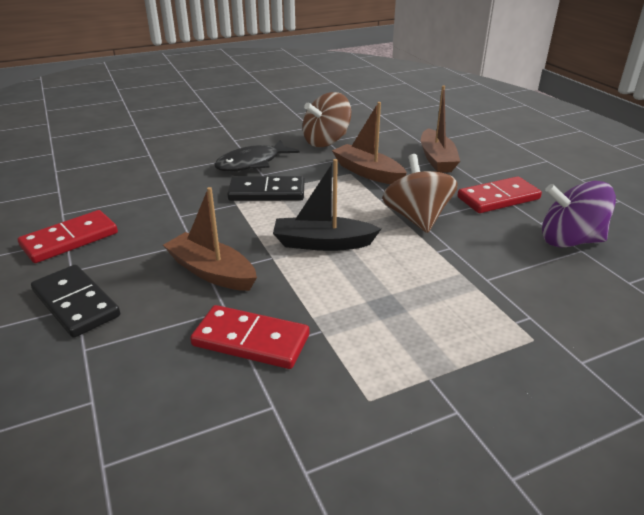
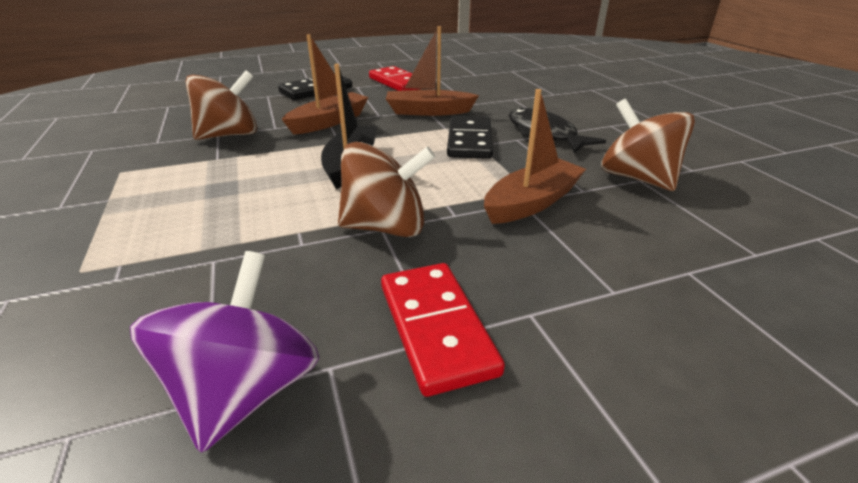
camera: 95 degrees right, 0 degrees up
red domino [190,305,309,369] -> brown spinning top [185,70,257,140]
brown boat [421,86,460,173] -> brown boat moved to [386,26,479,116]

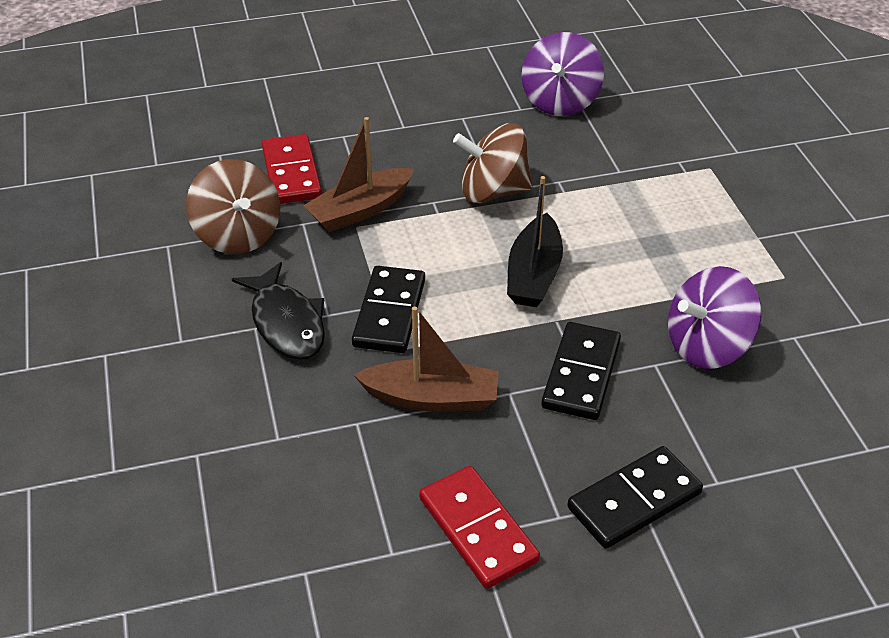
camera: 175 degrees left, 10 degrees up
brown spinning top [185,70,257,140] -> purple spinning top [668,266,762,369]
brown boat [282,34,368,135] -> black domino [541,322,621,420]
red domino [381,263,505,397] -> red domino moved to [262,134,322,204]

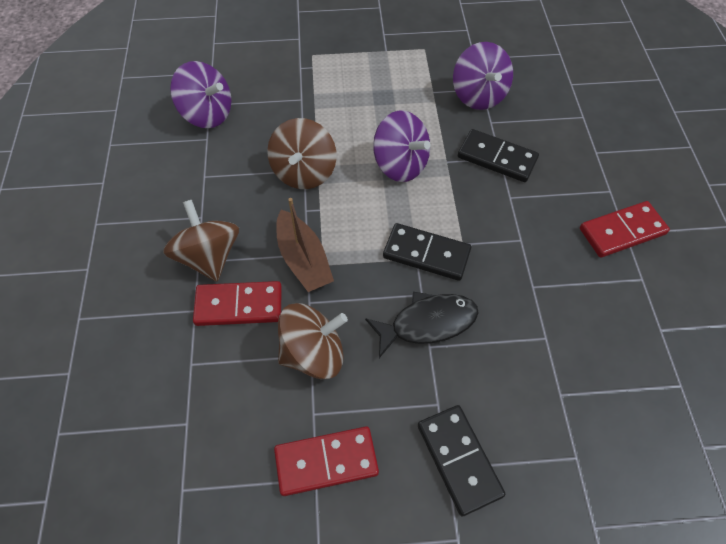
camera: 80 degrees left, 15 degrees up
brown boat [354,306,499,411] -> none
black boat [507,176,563,307] -> purple spinning top [373,111,431,182]
black domino [567,446,703,549] -> black domino moved to [418,405,505,517]
none -> brown spinning top [163,200,239,282]
none -> red domino [274,426,379,496]

